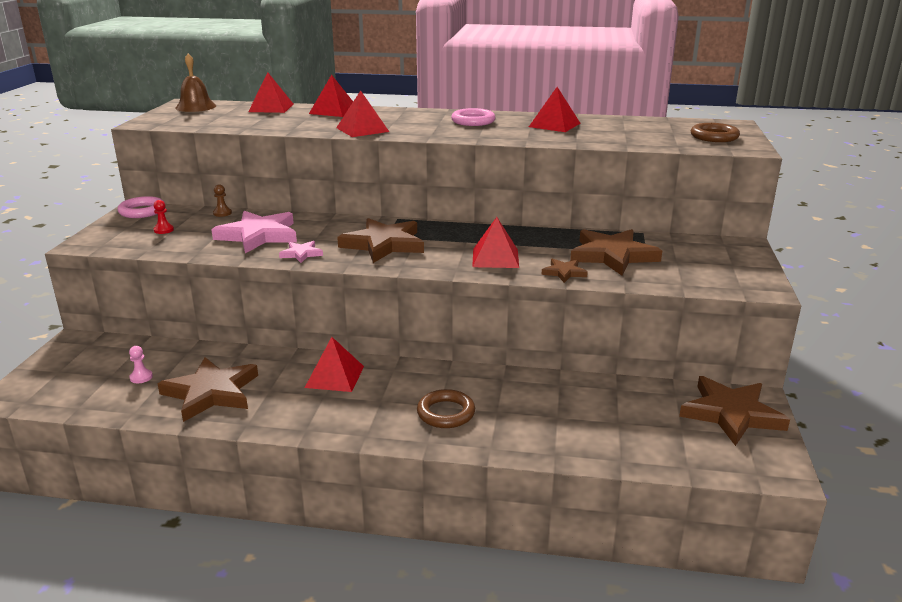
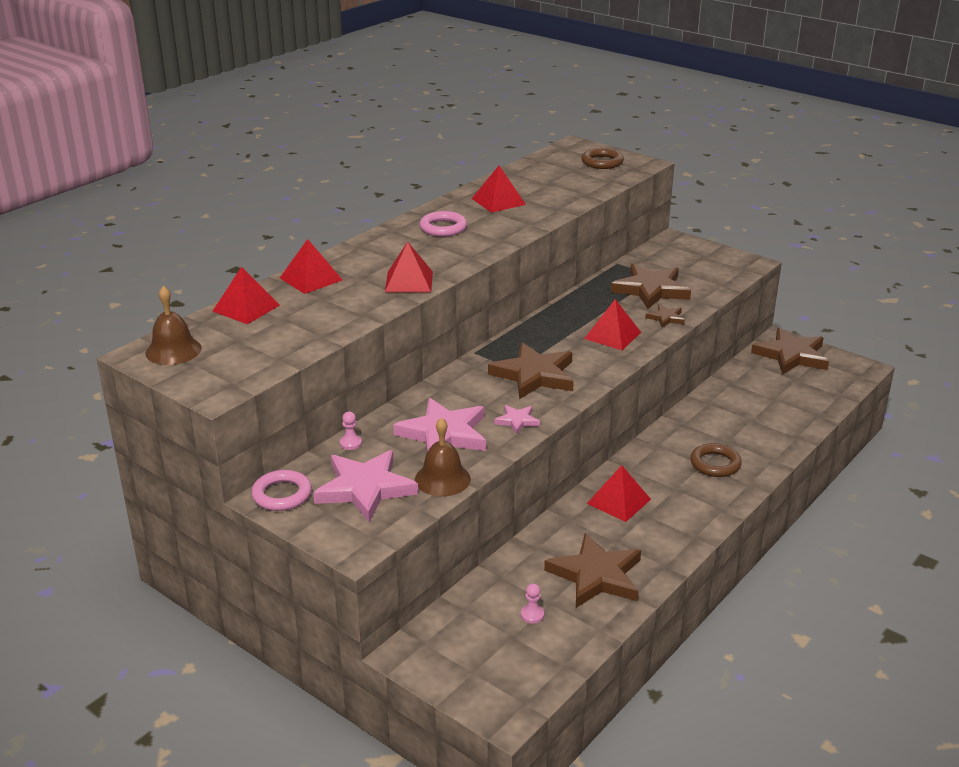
camera: 60 degrees left, 5 degrees up
red pawn [154,200,174,234] -> pink star [313,450,418,522]
brown pawn [213,184,232,217] -> pink pawn [340,412,362,450]
none -> brown bell [415,417,471,496]

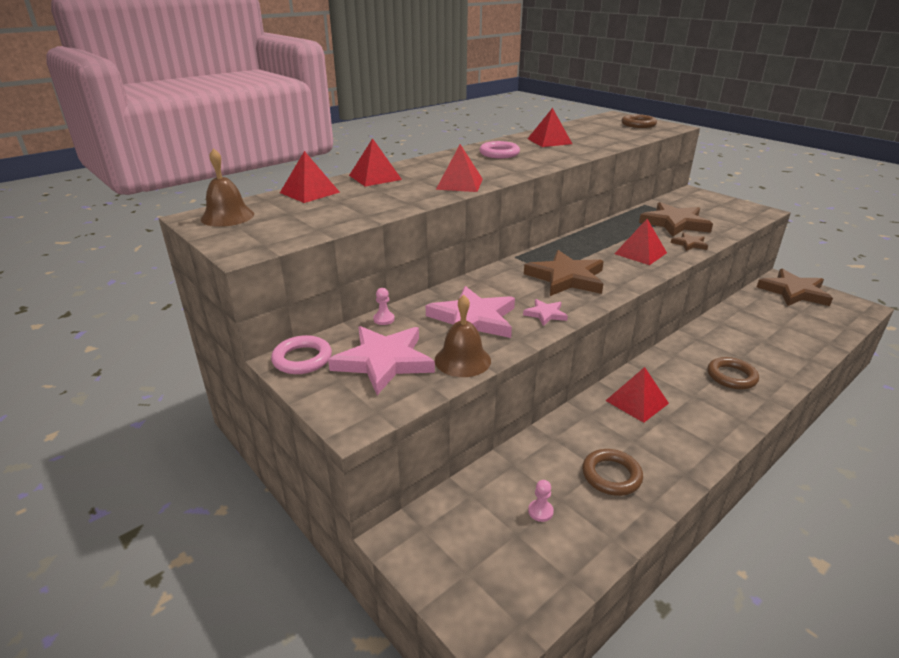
camera: 10 degrees right, 0 degrees up
brown star [544,533,641,608] -> brown ring [582,449,643,496]

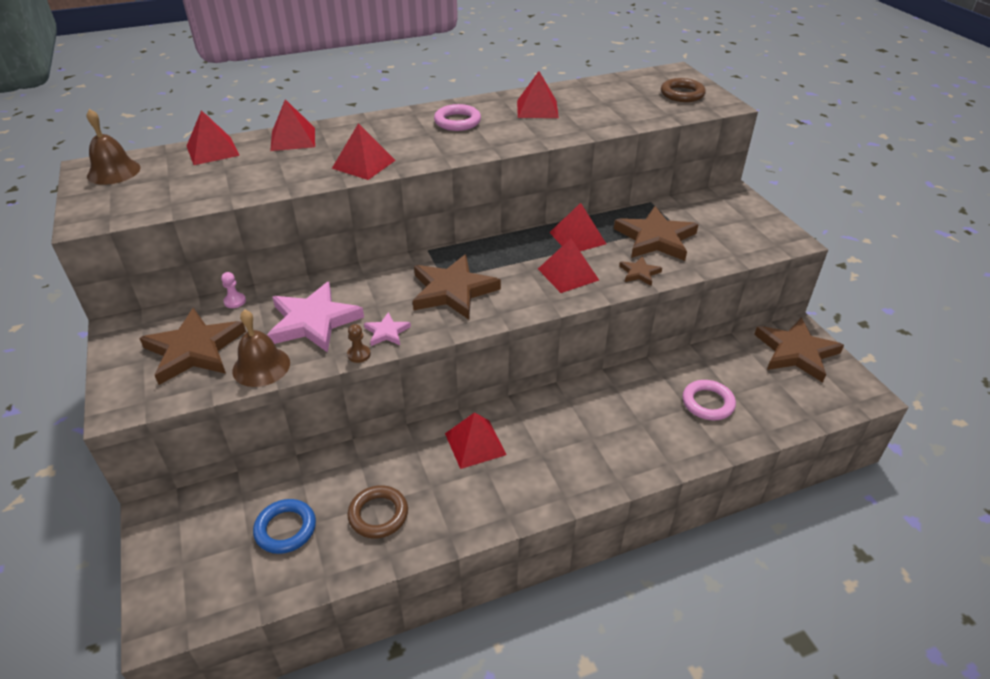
camera: 20 degrees right, 10 degrees up
pink ring [271,335,332,374] -> pink ring moved to [683,380,736,421]
pink star [328,326,435,395] -> brown star [139,308,246,385]
pink pawn [528,480,554,522] -> blue ring [253,499,316,554]
brown ring [708,357,759,389] -> none
none -> brown pawn [347,324,371,363]
none -> red pyramid [549,203,606,251]

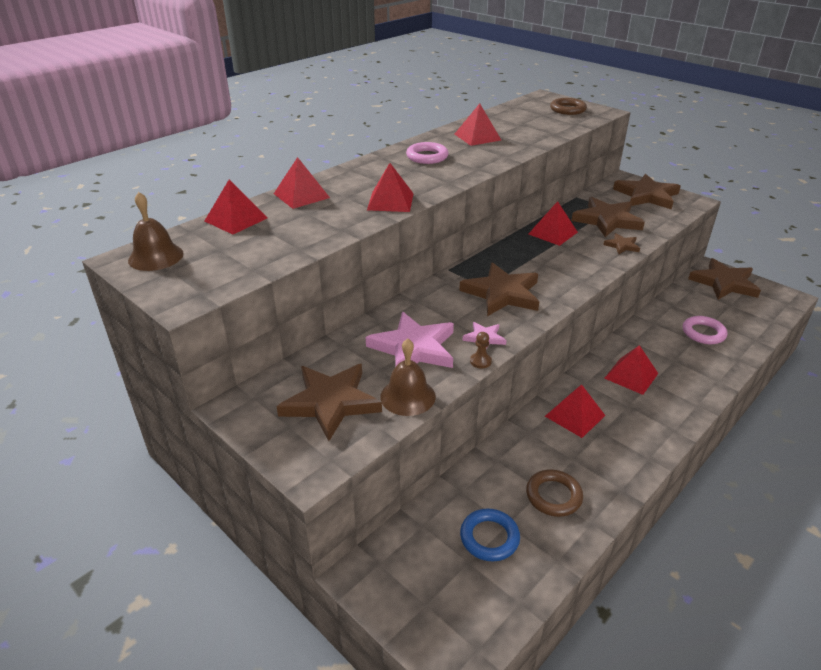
camera: 25 degrees left, 5 degrees down
pink pawn [221,272,246,308] -> none
red pyramid [538,238,599,293] -> red pyramid moved to [604,345,658,395]
none -> brown star [613,174,681,210]

